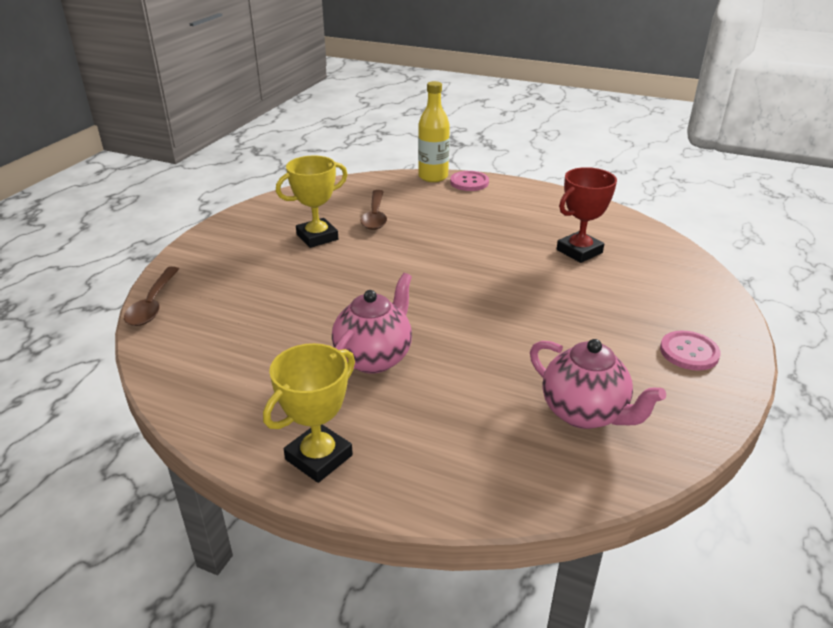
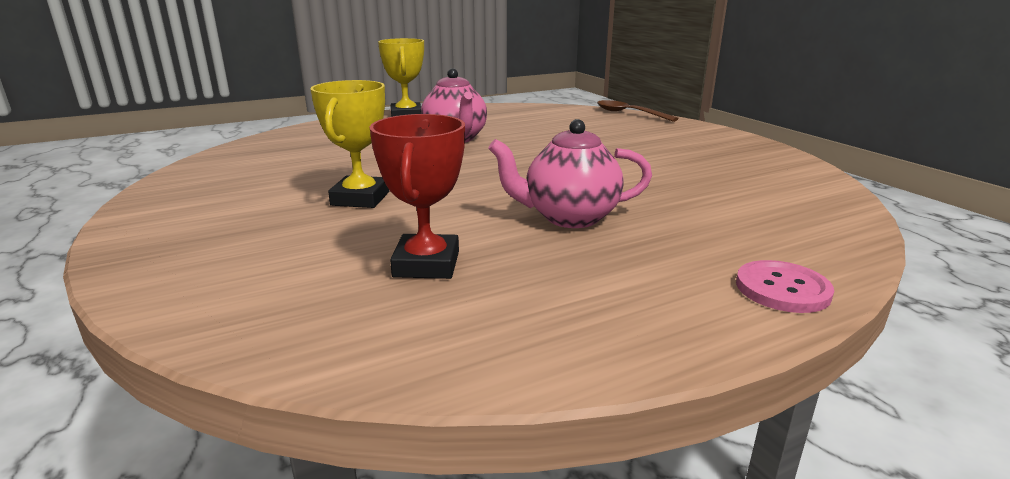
camera: 130 degrees right, 10 degrees down
yellow trophy [276,156,348,248] -> yellow trophy moved to [310,80,389,208]
brown spoon [361,190,387,230] -> none
yellow bottle [418,81,450,182] -> none
pink teapot [530,339,666,429] -> pink teapot moved to [488,119,652,228]
pink button [660,331,721,371] -> none

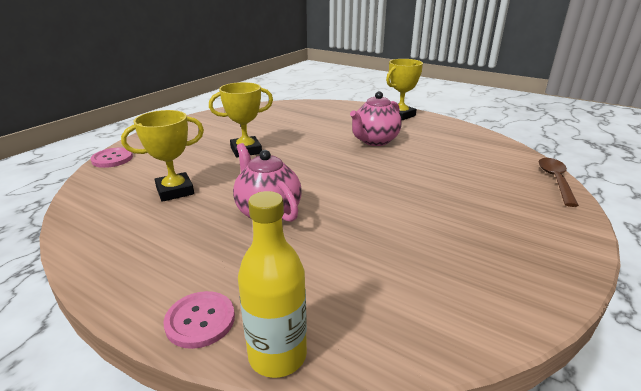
camera: 60 degrees right, 5 degrees up
red trophy [369,114,465,279] -> yellow trophy [121,110,204,202]
none -> pink button [90,147,133,168]
none -> yellow bottle [238,191,307,378]

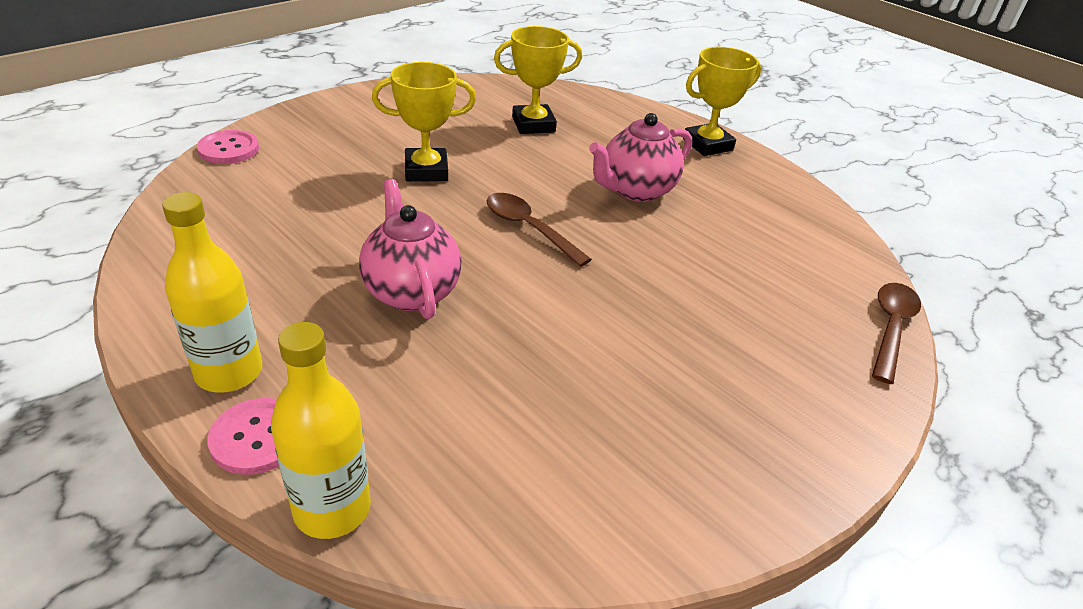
camera: 10 degrees right, 10 degrees up
yellow trophy [121,110,204,202] -> yellow trophy moved to [494,26,582,134]
none -> yellow bottle [162,192,262,393]
none -> brown spoon [486,193,592,267]

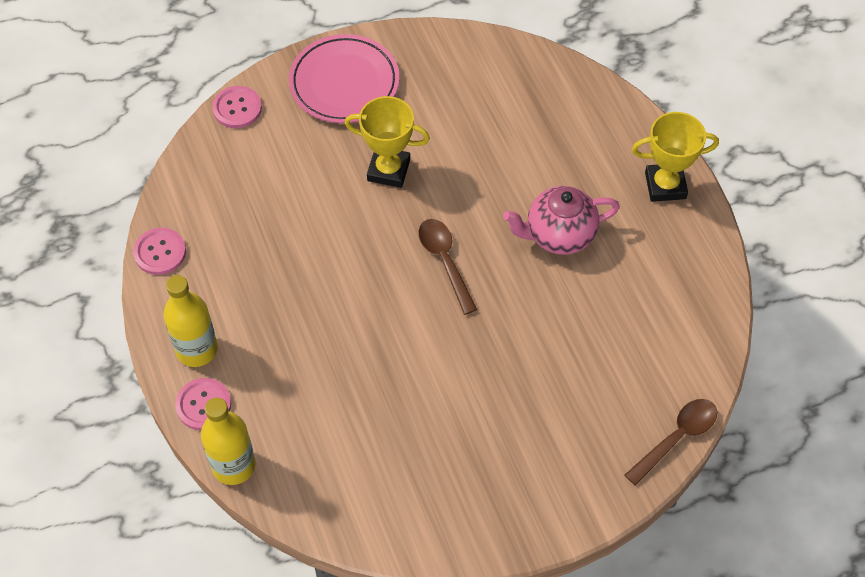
camera: 25 degrees right, 20 degrees up
pink teapot [359,179,462,319] -> none
yellow trophy [494,26,582,134] -> none
none -> pink button [133,228,186,275]
none -> pink plate [289,34,399,123]

